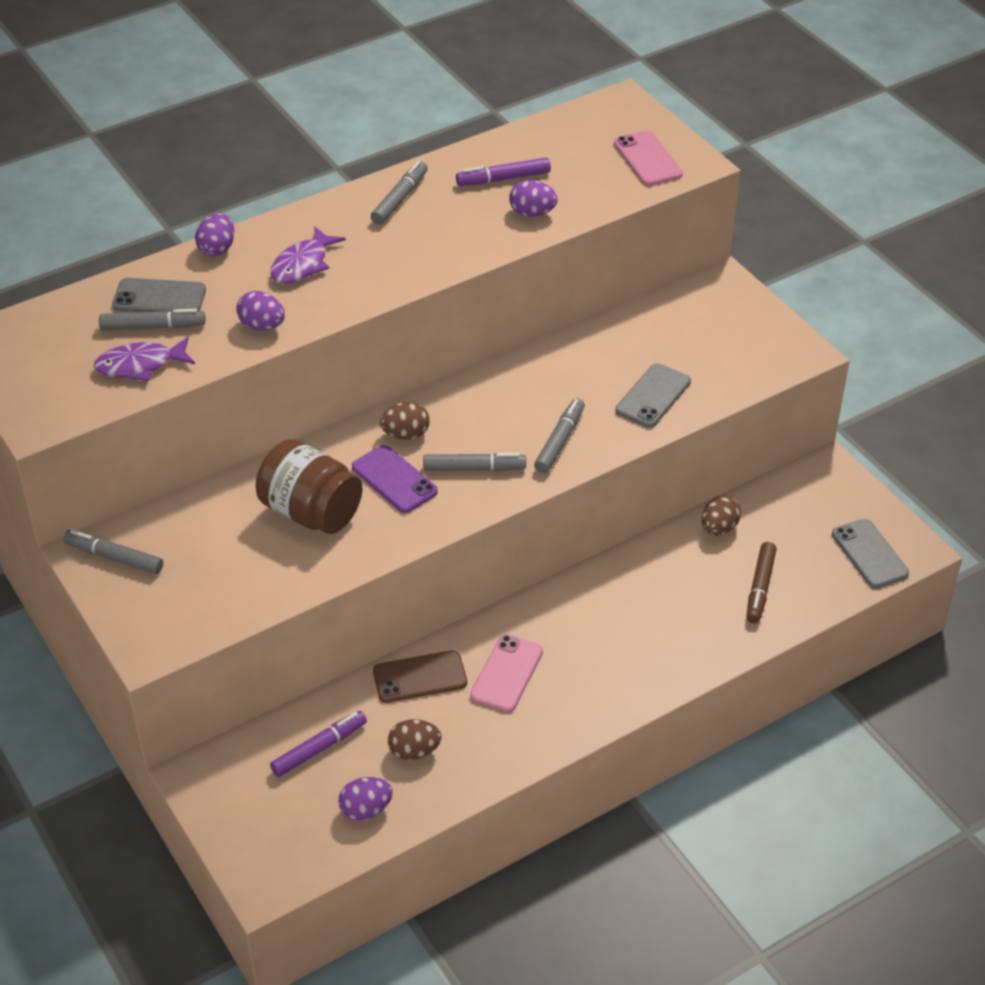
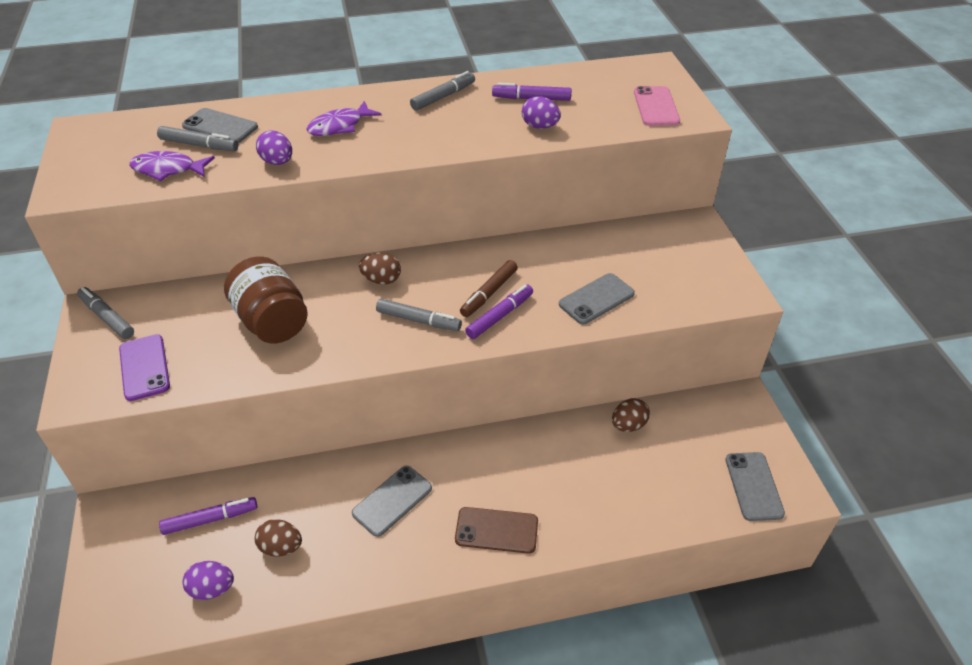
camera: 20 degrees right, 0 degrees up
purple egg [195,213,234,257] -> none
purple phone [352,445,438,513] -> purple phone moved to [119,334,170,401]
brown phone [373,650,467,703] -> brown phone moved to [455,507,538,554]
pink phone [470,634,543,712] -> grey phone [352,466,432,537]
grey marker [534,398,585,473] -> purple marker [465,285,533,339]
brown marker [746,542,777,623] -> brown marker moved to [460,260,518,317]

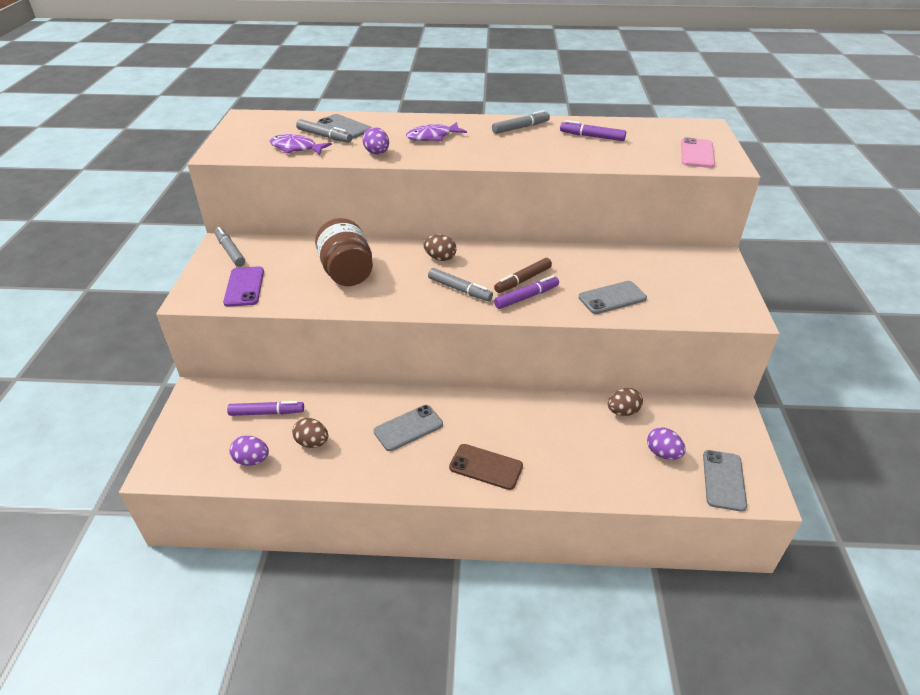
camera: 15 degrees right, 5 degrees down
purple egg [522,96,561,128] -> purple egg moved to [647,427,686,460]

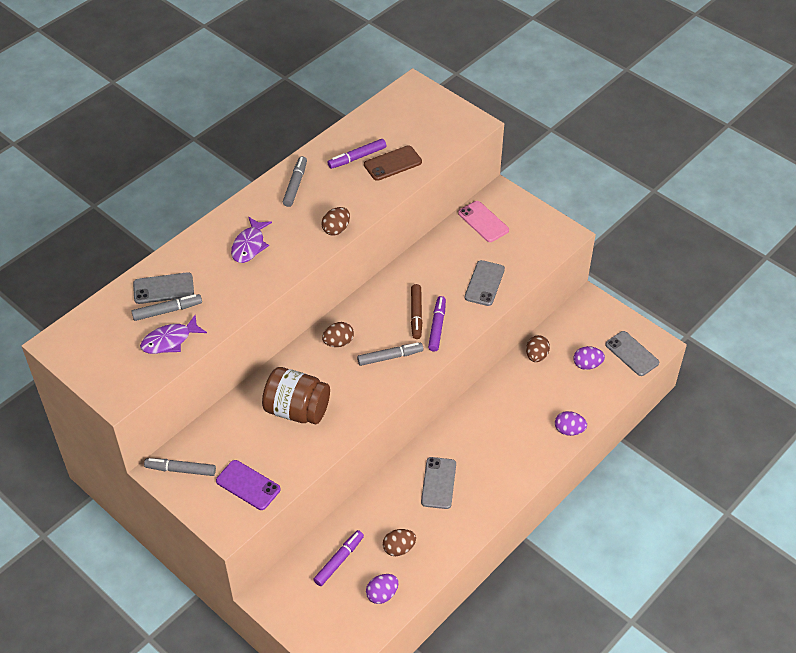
camera: 50 degrees left, 10 degrees up
purple egg [362,127,389,155] -> purple egg moved to [555,411,587,436]
brown phone [449,444,523,490] -> brown phone moved to [364,146,422,181]
pink phone [681,137,715,168] -> pink phone moved to [458,201,509,242]
none -> brown egg [321,207,350,236]

